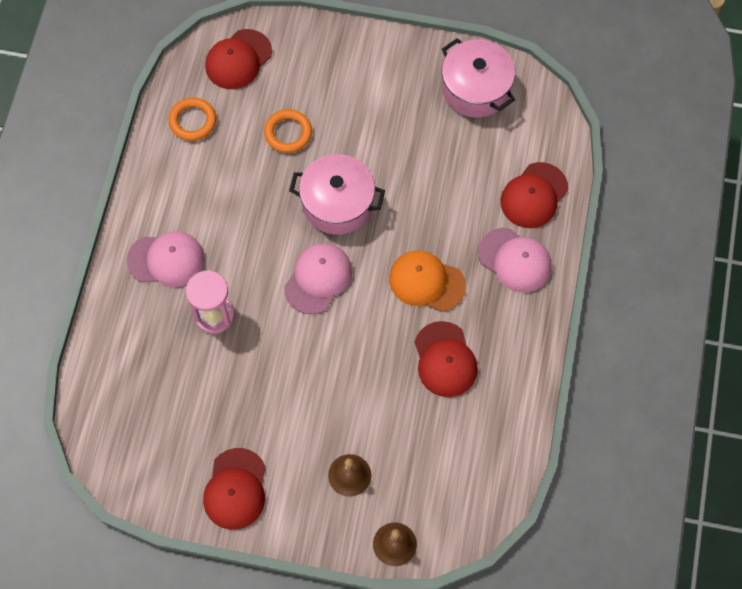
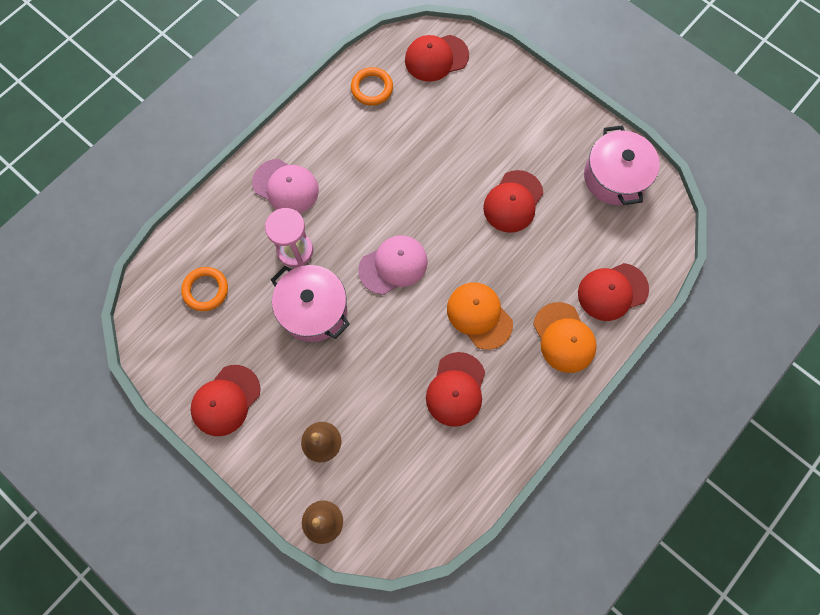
camera: 30 degrees right, 5 degrees up
orange ring [264,109,312,153] -> orange ring moved to [181,267,228,311]
pink pot [289,154,385,235] -> pink pot moved to [271,265,350,342]
pink cap [478,228,552,292] -> orange cap [533,302,597,373]
none -> red cap [483,170,544,233]

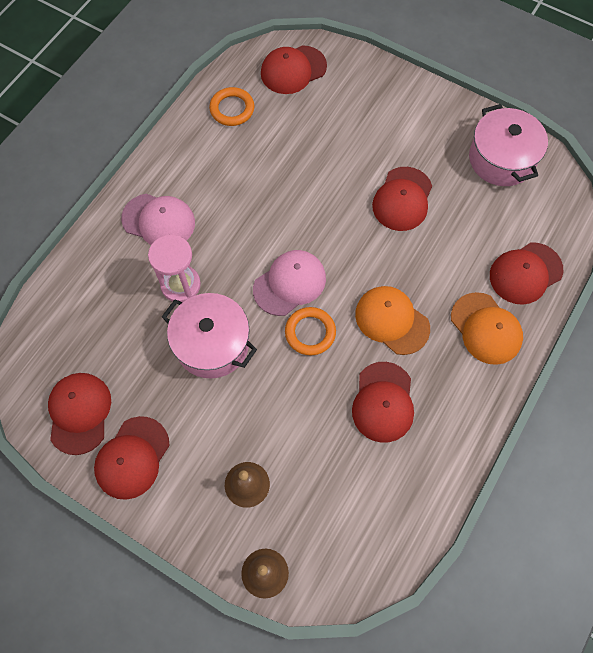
camera: 10 degrees left, 5 degrees down
orange ring [181,267,228,311] -> orange ring moved to [285,307,336,355]
none -> red cap [48,373,111,455]

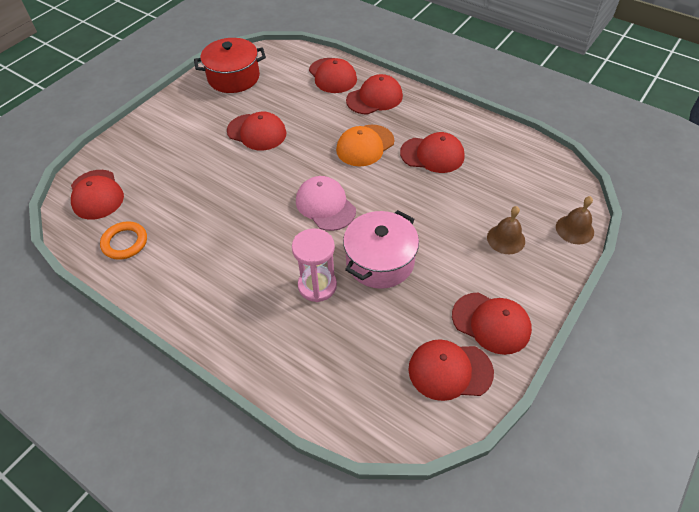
camera: 85 degrees left, 15 degrees down
pink cap [121,194,195,245] -> none
orange ring [285,307,336,355] -> none
orange cap [451,292,523,365] -> red cap [346,74,403,115]
pink pot [469,104,548,186] -> red pot [194,38,266,93]

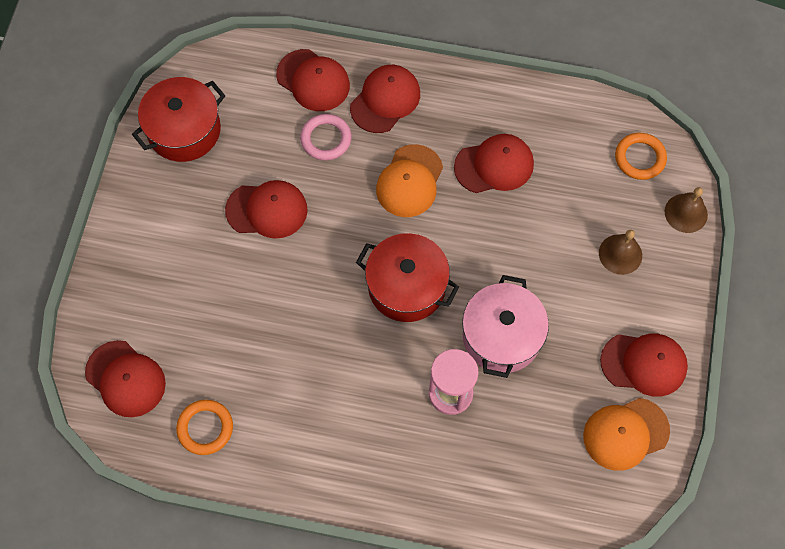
camera: 25 degrees left, 15 degrees up
pink cap [296,176,356,231] -> red pot [356,233,459,322]
red cap [408,339,494,401] -> orange cap [583,398,670,471]
none -> pink ring [300,114,352,160]
none -> orange ring [615,133,667,180]

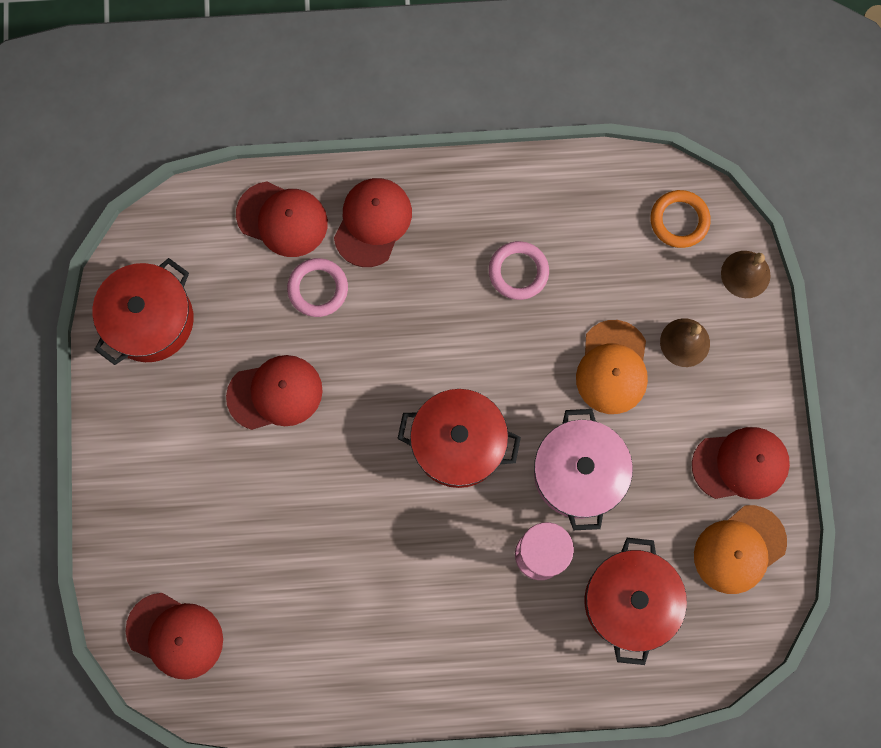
camera: 15 degrees left, 10 degrees up
orange ring [176,400,233,455] -> none
orange cap [376,144,443,217] -> orange cap moved to [576,320,648,414]
red cap [454,134,534,193] -> pink ring [489,241,549,300]
none -> red pot [585,538,687,665]

